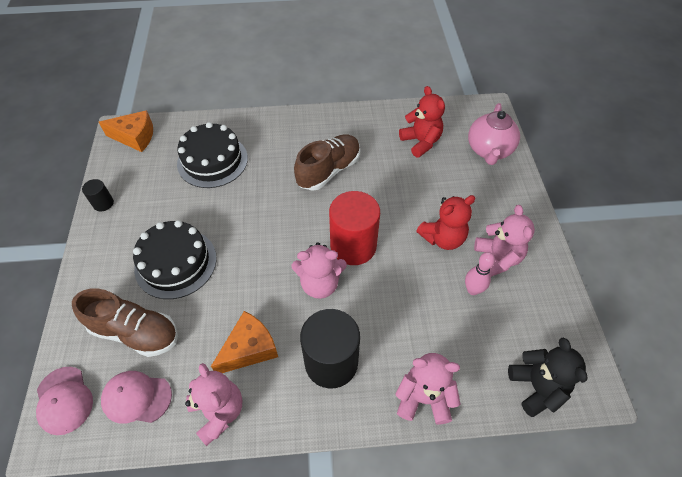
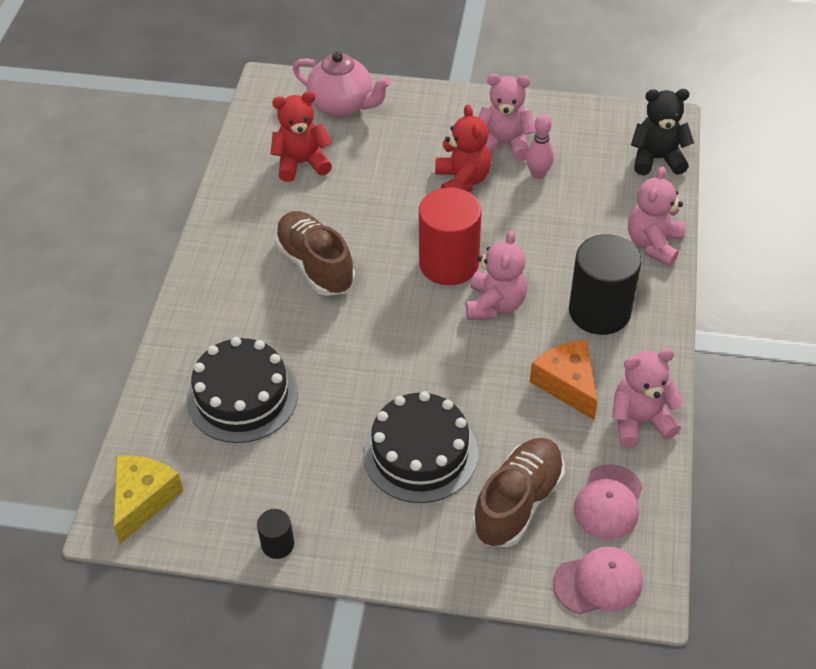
camera: 75 degrees left, 5 degrees down
orange cheese [99,110,153,152] -> yellow cheese [114,455,183,544]

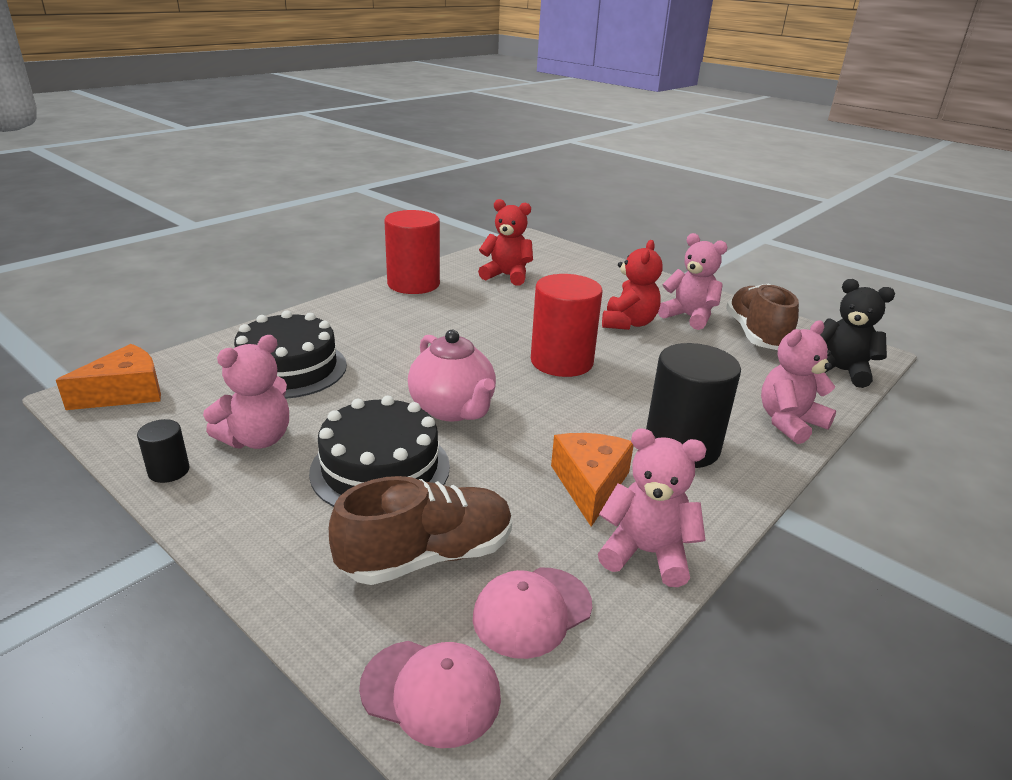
camera: 30 degrees right, 20 degrees down
yellow cheese [114,455,183,544] -> orange cheese [56,344,161,410]
brown shoe [274,211,355,296] -> brown shoe moved to [726,283,799,350]
pink teapot [293,51,391,117] -> pink teapot moved to [408,330,496,422]
pink teddy bear [466,230,527,320] -> pink teddy bear moved to [203,335,289,449]
pink bowling pin [526,114,554,179] -> none
none -> red cylinder [385,210,440,294]

